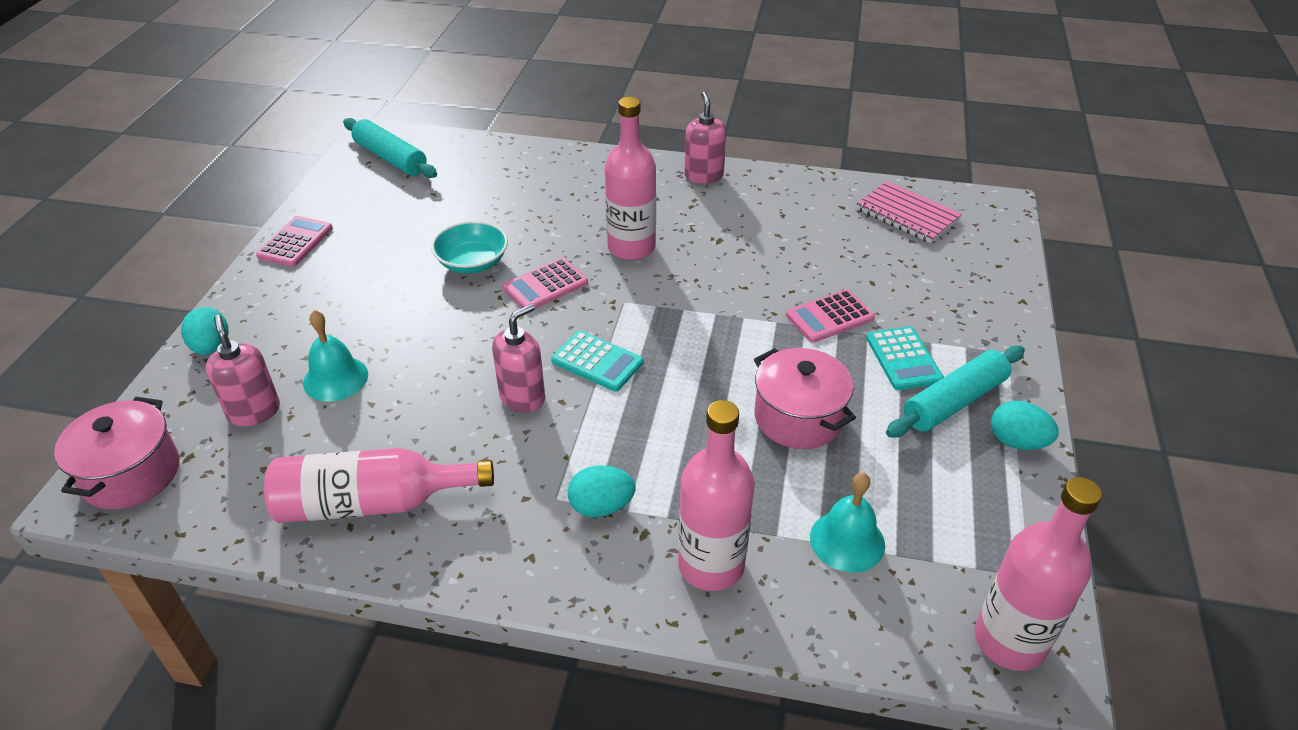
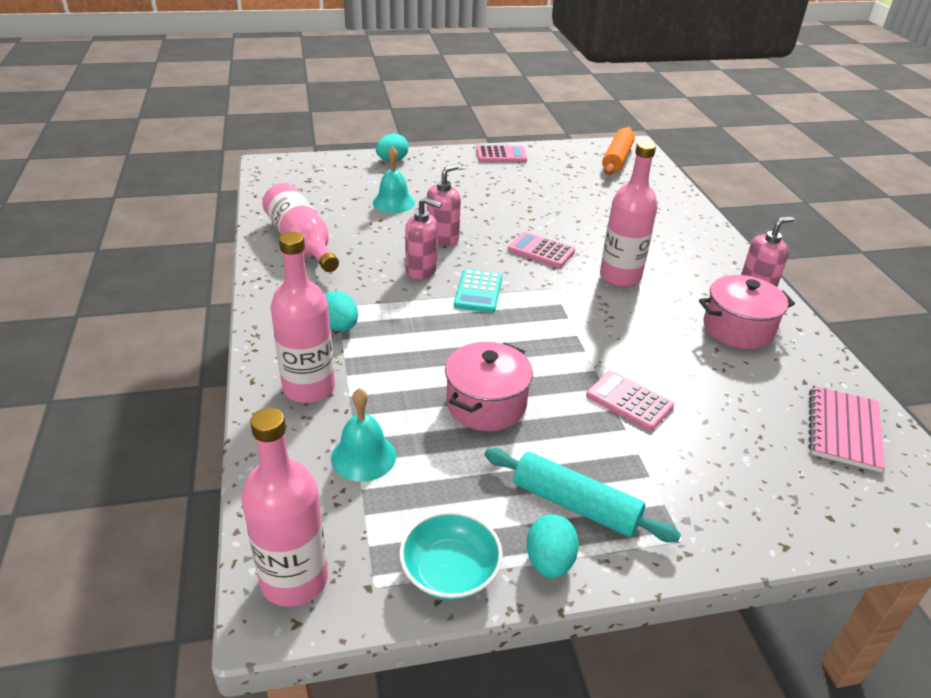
camera: 65 degrees right, 5 degrees down
pink pot [54,397,179,510] -> pink pot moved to [699,275,795,349]
pink soap dispenser [206,315,280,427] -> pink soap dispenser moved to [427,164,461,246]
turquoise rolling pin [343,118,437,178] -> orange rolling pin [602,127,635,175]
turquoise bowl [431,221,508,273] -> turquoise bowl moved to [399,511,503,600]
turquoise calculator [866,326,944,390] -> none

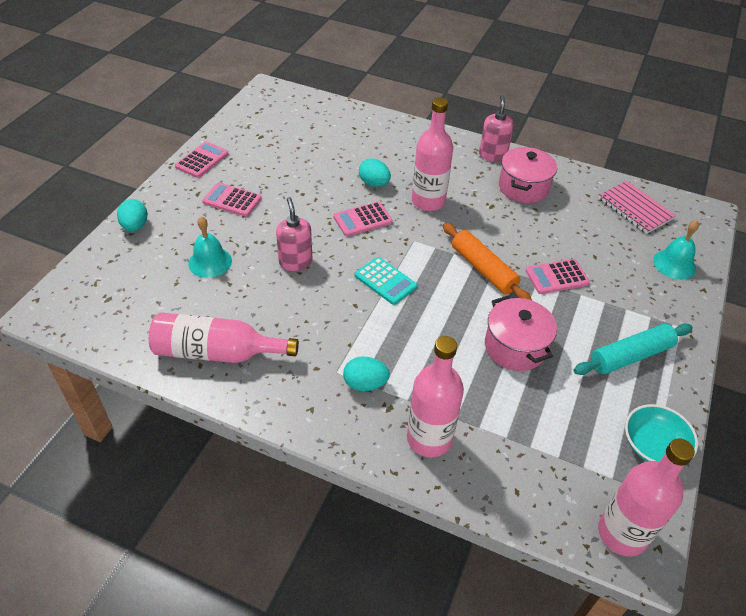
camera: 55 degrees left, 10 degrees up
turquoise bell [331,388,396,482] -> turquoise bell moved to [653,220,699,280]
pink soap dispenser [405,197,442,279] -> none
turquoise egg [526,514,579,579] -> turquoise egg moved to [359,158,391,187]
orange rolling pin [602,127,635,175] -> orange rolling pin moved to [443,223,532,300]
none -> pink calculator [202,182,262,217]

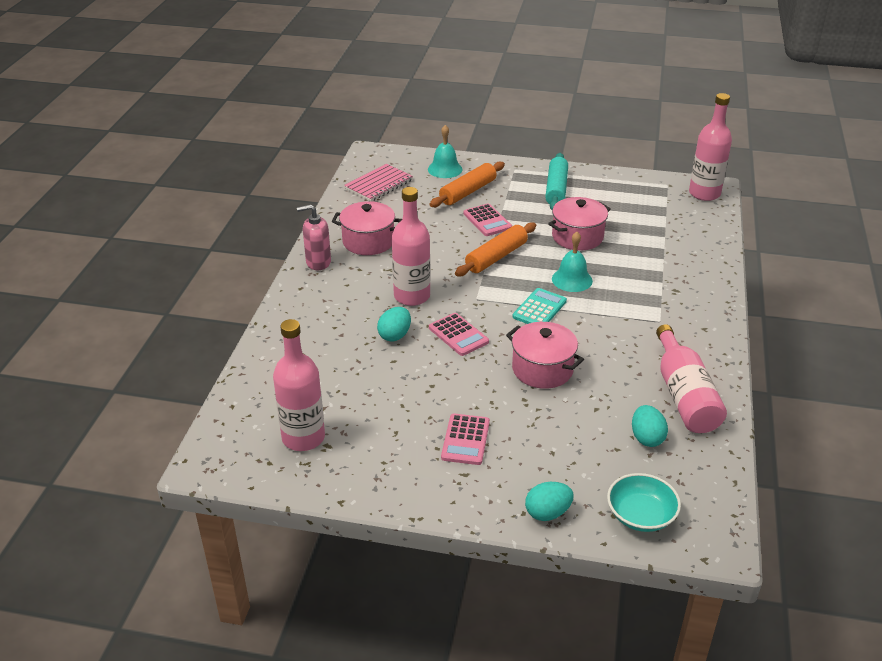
camera: 100 degrees left, 10 degrees down
pink calculator [175,141,228,178] -> none
turquoise bell [188,216,232,278] -> turquoise bell moved to [552,232,593,292]
pink soap dispenser [276,197,313,271] -> pink pot [506,322,584,389]
turquoise egg [343,357,390,391] -> turquoise egg moved to [632,405,668,447]
pink bottle [407,336,464,457] -> pink bottle moved to [273,319,325,451]
turquoise rolling pin [574,323,693,375] -> turquoise rolling pin turned 45 degrees clockwise [545,153,568,210]
turquoise bowl [625,404,698,462] -> turquoise bowl moved to [607,473,681,532]
none -> orange rolling pin [430,161,505,207]

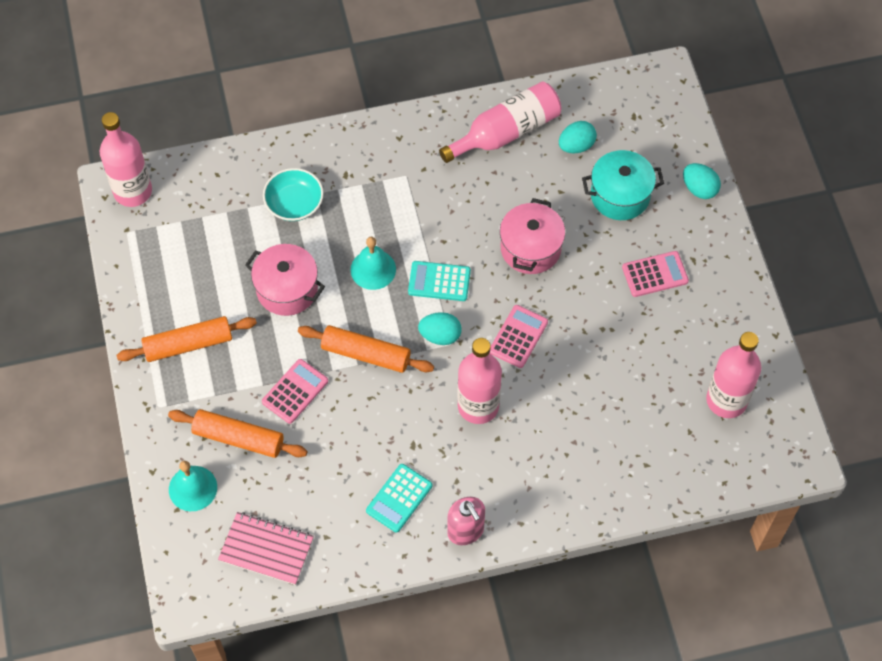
camera: 115 degrees left, 25 degrees up
pink pot [332,201,402,255] -> turquoise calculator [366,464,432,533]
turquoise egg [377,307,411,342] -> turquoise egg moved to [418,312,462,345]
turquoise rolling pin [545,153,568,210] -> orange rolling pin [116,316,257,362]
turquoise bowl [607,473,681,532] -> turquoise bowl moved to [263,168,324,221]
none -> turquoise pot [582,150,664,220]

